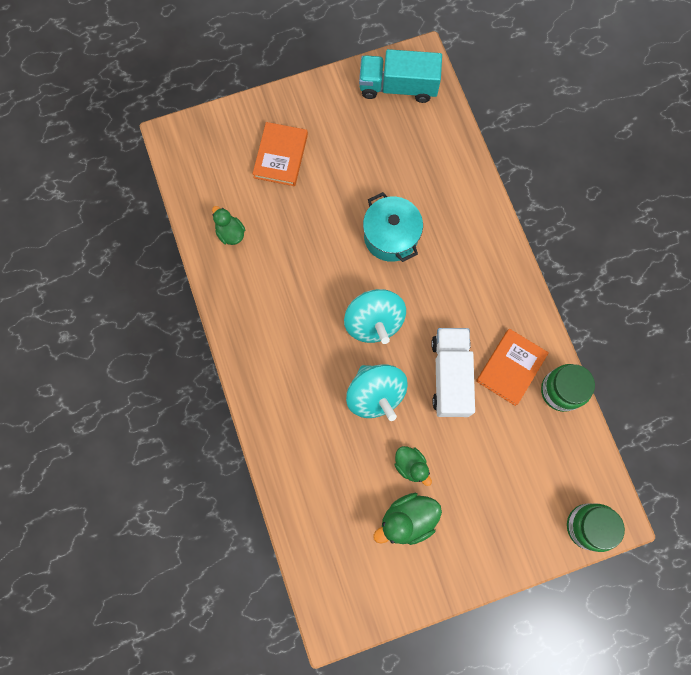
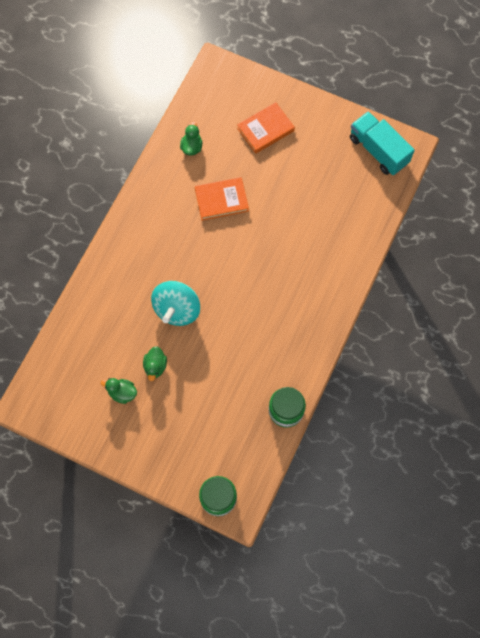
camera: 45 degrees right, 5 degrees down
turquoise spinning top [344,289,406,344] -> none
turquoise pot [363,192,423,262] -> none
green duck [373,493,442,545] -> green duck [101,378,137,404], size x0.65
white truck [431,328,475,417] -> none
orange book [476,329,549,406] -> orange book moved to [195,177,249,221]

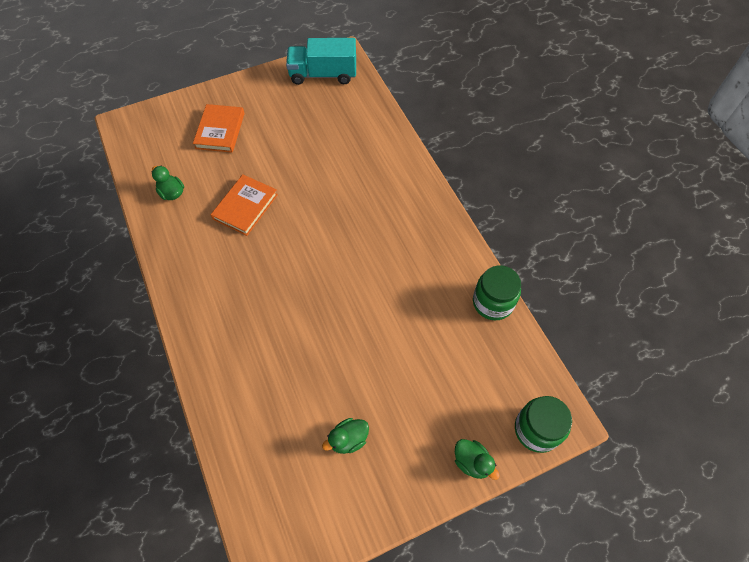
camera: 50 degrees left, 10 degrees down
green duck [143,346,167,381] -> green duck moved to [455,439,499,480]
turquoise spinning top [151,281,200,326] -> none

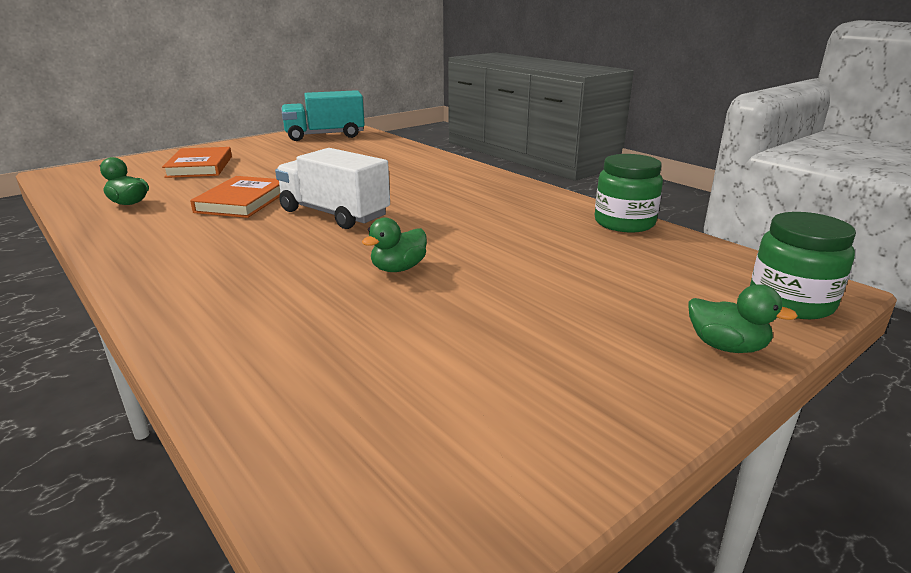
camera: 15 degrees left, 35 degrees down
green duck [322,418,369,454] -> green duck moved to [362,217,427,272]
none -> white truck [275,148,390,229]

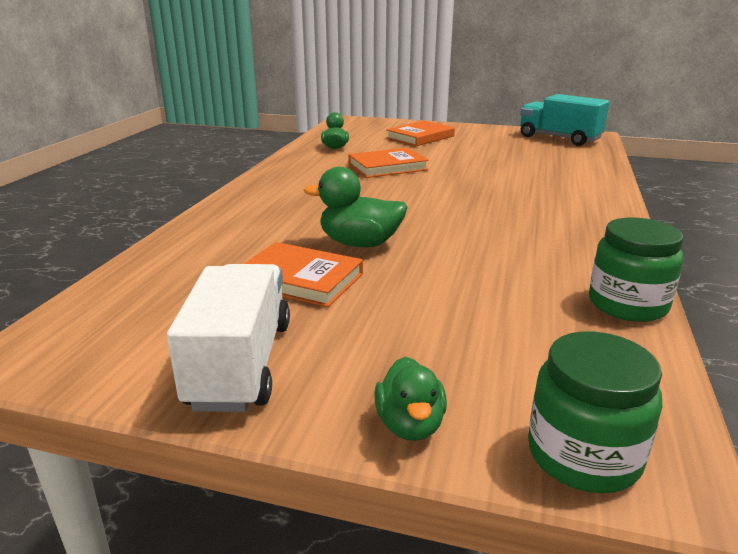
camera: 55 degrees right, 0 degrees up
white truck [275,148,390,229] -> white truck moved to [167,264,290,412]
green duck [362,217,427,272] -> green duck [304,167,408,247], size x1.53
none -> orange book [244,242,363,307]

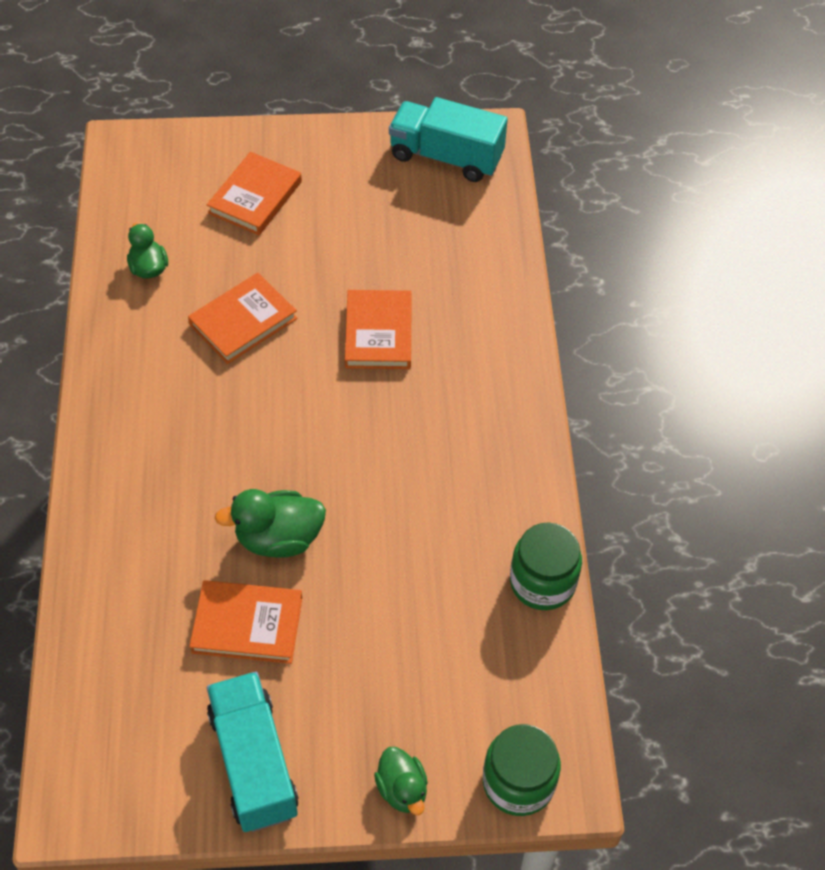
camera: 20 degrees left, 30 degrees up
white truck [167,264,290,412] -> turquoise truck [207,672,299,832]
none -> orange book [345,290,412,369]

